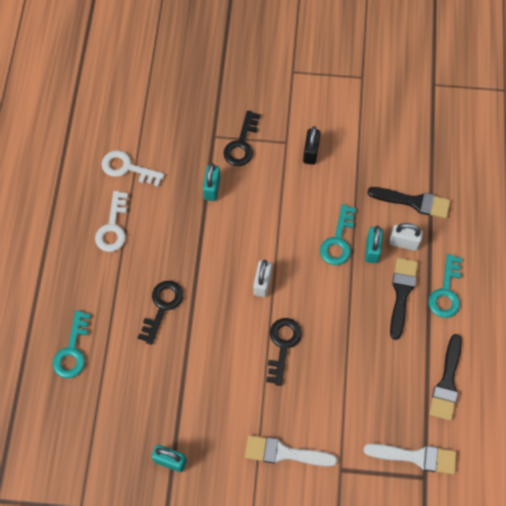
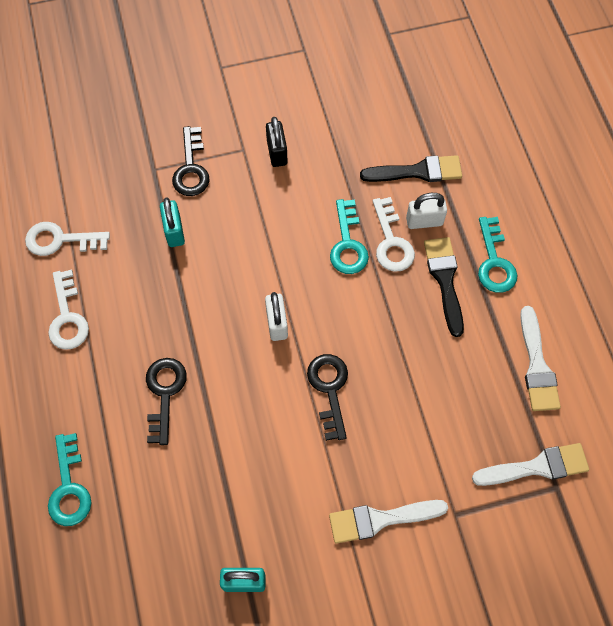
camera: 20 degrees left, 0 degrees up
turquoise padlock [365,226,383,263] -> white key [373,197,415,272]
black brush [429,334,462,421] -> white brush [520,306,561,411]

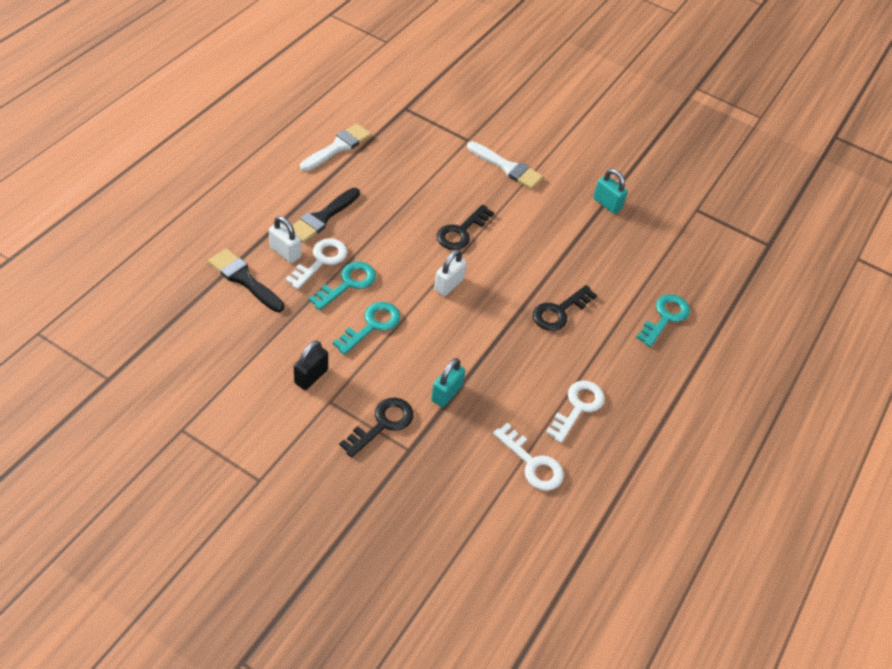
camera: 140 degrees left, 15 degrees down
white brush [472,443,589,486] -> none
turquoise key [478,217,517,293] -> turquoise key moved to [333,302,400,355]

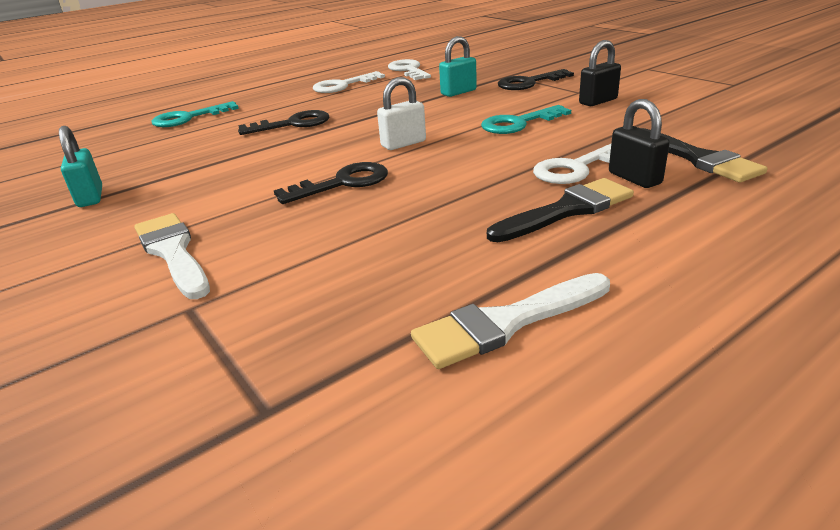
camera: 150 degrees left, 20 degrees down
white padlock [269,216,301,263] -> black padlock [609,99,670,188]
turquoise key [309,261,376,310] -> none

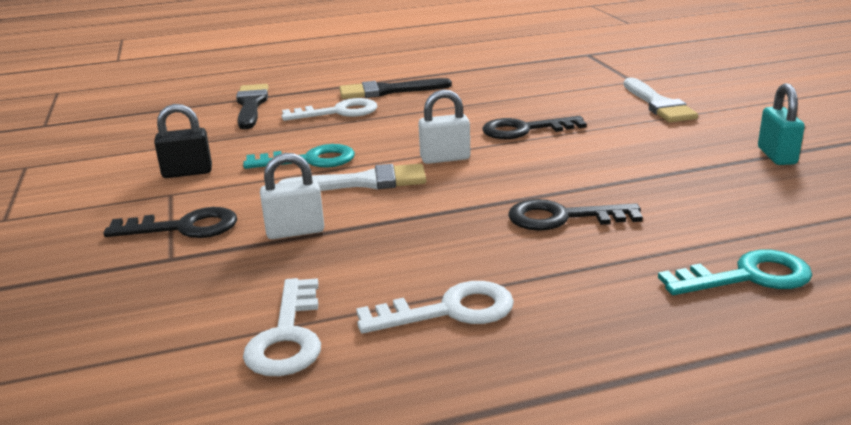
camera: 160 degrees left, 5 degrees down
white brush [411,273,610,369] -> white brush moved to [278,164,426,191]
turquoise padlock [439,36,477,97] -> white padlock [260,153,324,239]
black padlock [609,99,670,188] -> none

